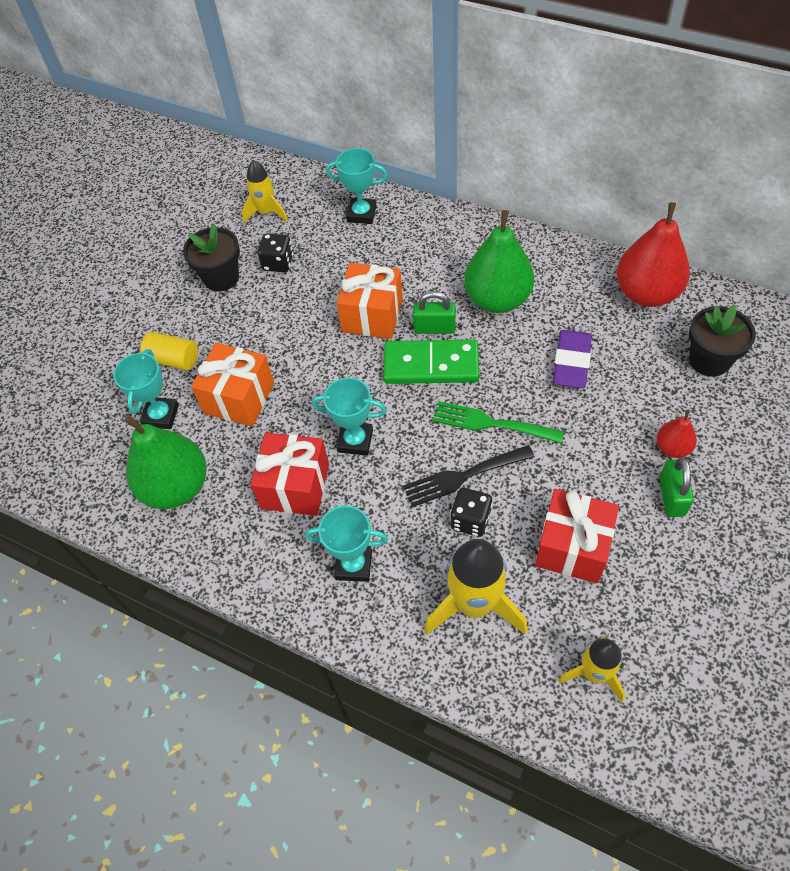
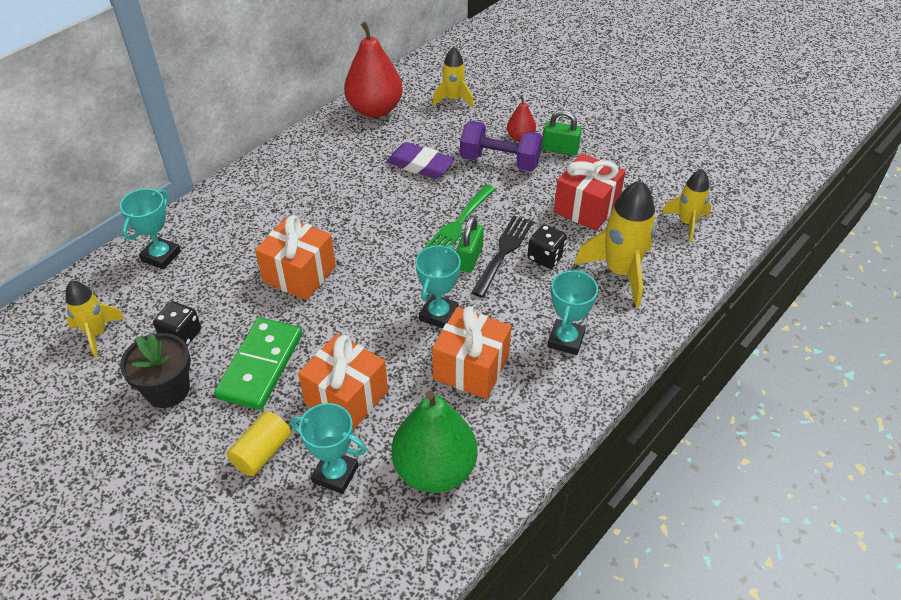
camera: 80 degrees left, 10 degrees down
red gift [250,433,329,516] -> orange gift [432,306,511,399]
green domino [383,340,479,384] -> green domino moved to [214,317,302,410]
black fork [403,445,535,507] -> black fork turned 150 degrees counterclockwise [471,216,533,298]
green padlock [413,291,456,334] -> green padlock moved to [456,216,484,272]
green pear [464,210,534,313] -> none
black flower pot [689,304,756,377] -> yellow rocket [432,47,474,108]
none -> purple dumbbell [460,121,543,171]

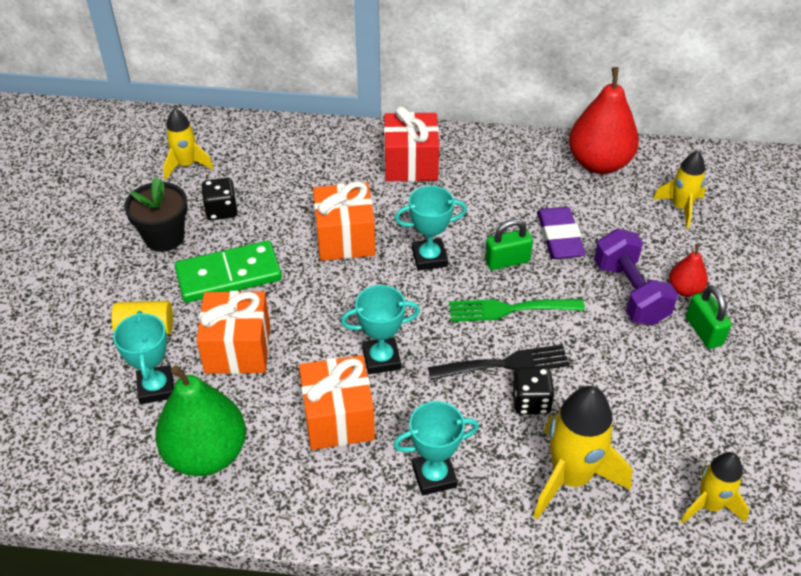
camera: 55 degrees right, 0 degrees up
turquoise trophy [120,188,181,270] -> turquoise trophy moved to [395,186,467,271]
green padlock [456,216,484,272] -> green padlock moved to [485,219,533,270]
red gift [554,153,626,231] -> red gift moved to [384,106,439,182]

